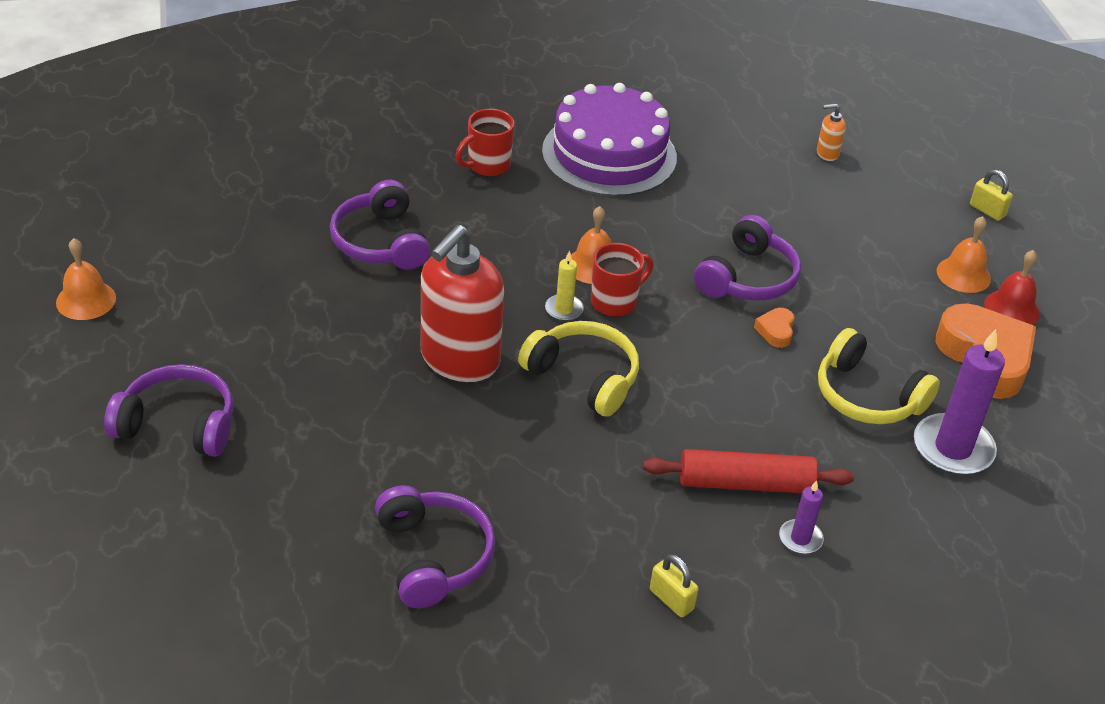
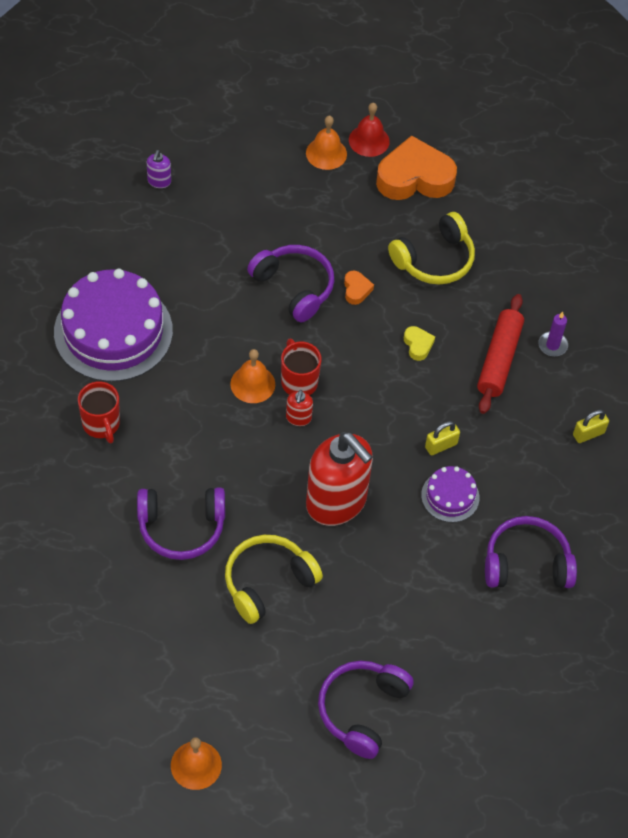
camera: 75 degrees left, 15 degrees up
yellow headphones [518,321,639,417] -> yellow headphones moved to [225,535,323,624]
yellow candle [545,251,584,321] -> red soap dispenser [286,390,313,426]
orange heart [754,308,795,348] -> orange heart turned 120 degrees counterclockwise [344,270,374,305]
orange soap dispenser [817,104,846,161] -> purple soap dispenser [147,150,171,188]
purple candle [914,329,1005,475] -> none
yellow padlock [970,169,1013,221] -> yellow padlock moved to [425,421,460,456]
none -> yellow heart [404,326,435,361]
none -> purple cake [421,466,480,522]

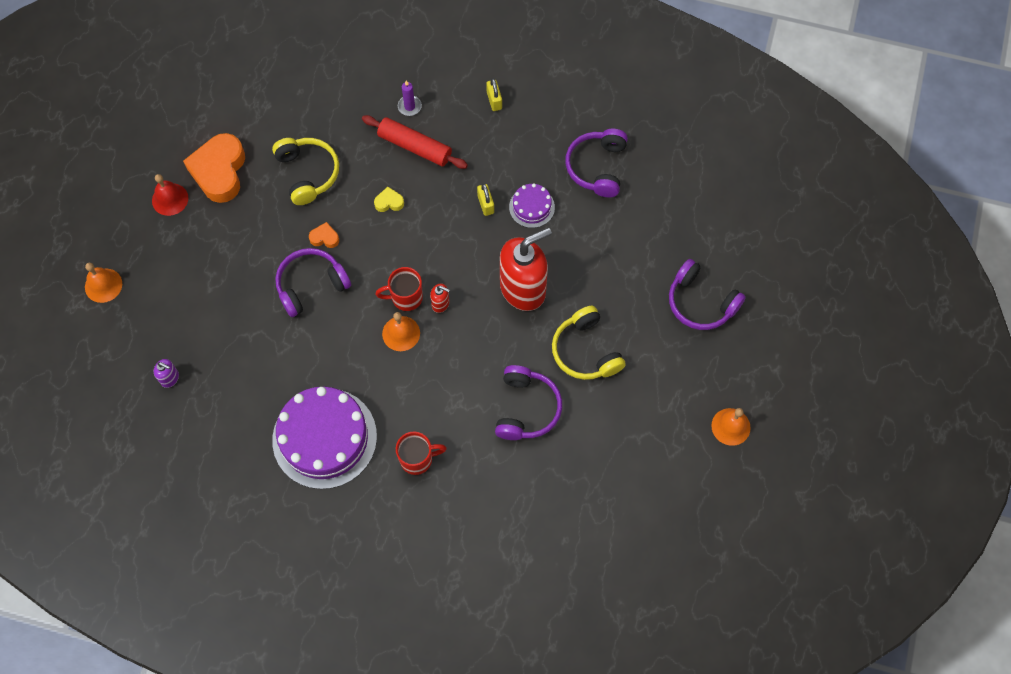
camera: 75 degrees left, 10 degrees up
orange bell [306,116,347,170] -> orange bell moved to [85,263,122,303]

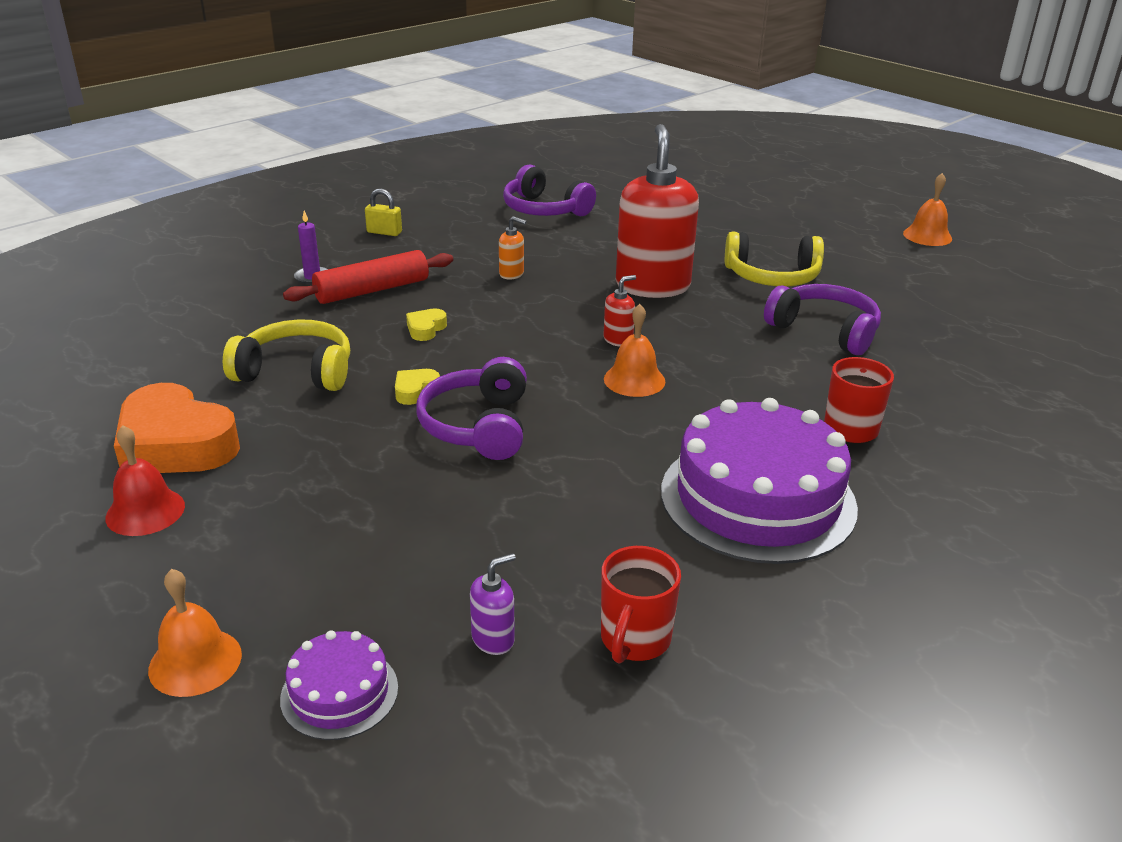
camera: 60 degrees left, 35 degrees down
orange heart [309,222,339,248] -> yellow heart [395,369,440,405]
red mug [375,267,423,311] -> red mug moved to [601,546,681,664]
yellow padlock [477,183,494,216] -> orange soap dispenser [499,216,526,280]
purple cake [509,183,555,228] -> purple cake moved to [280,630,398,740]
purple headphones [669,259,746,330] -> none

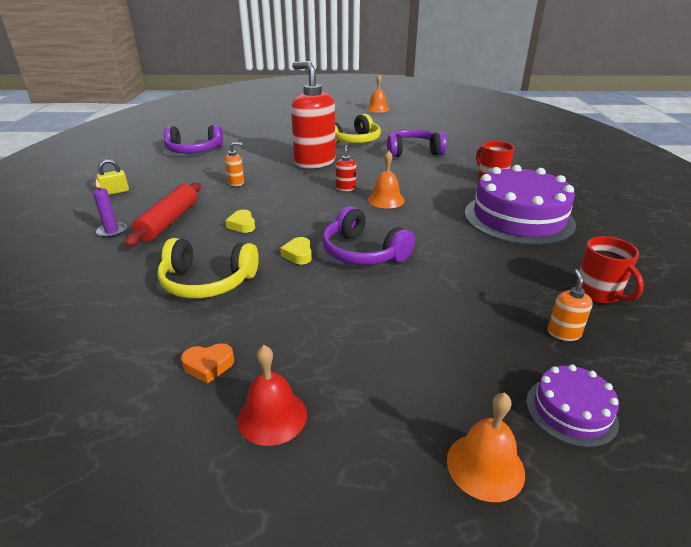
camera: 45 degrees left, 0 degrees up
orange heart [114,383,240,473] -> orange heart [181,343,234,383], size x0.43
yellow headphones [223,319,350,391] -> yellow headphones turned 135 degrees counterclockwise [157,238,259,299]
purple soap dispenser [470,553,516,655] -> orange soap dispenser [548,270,593,341]

